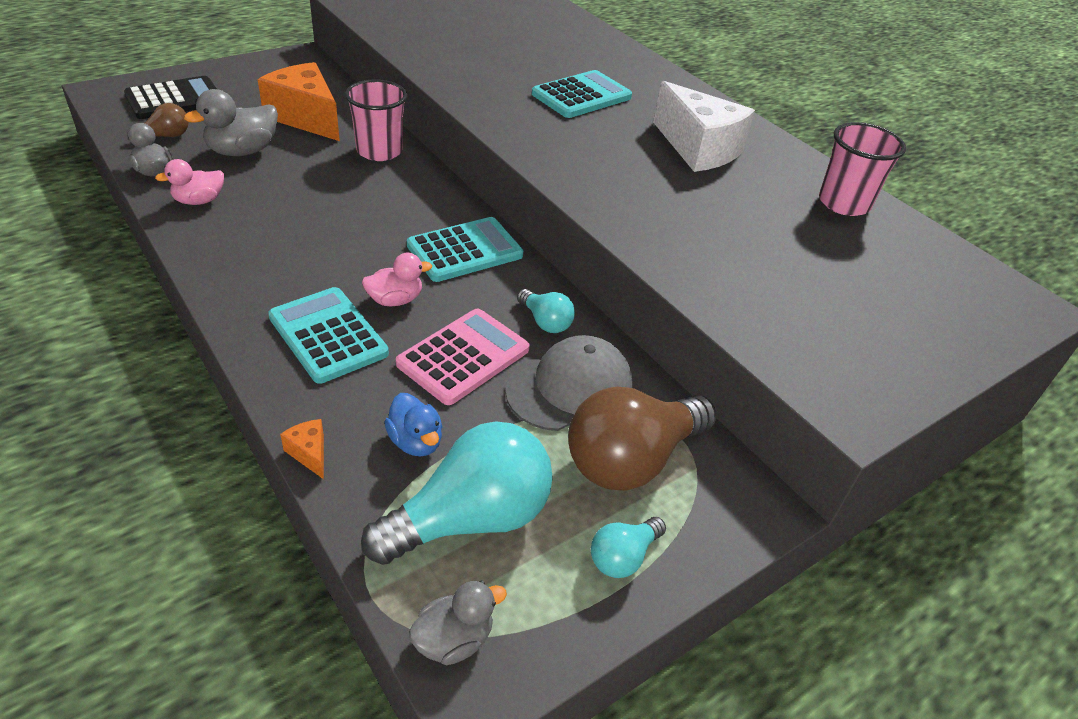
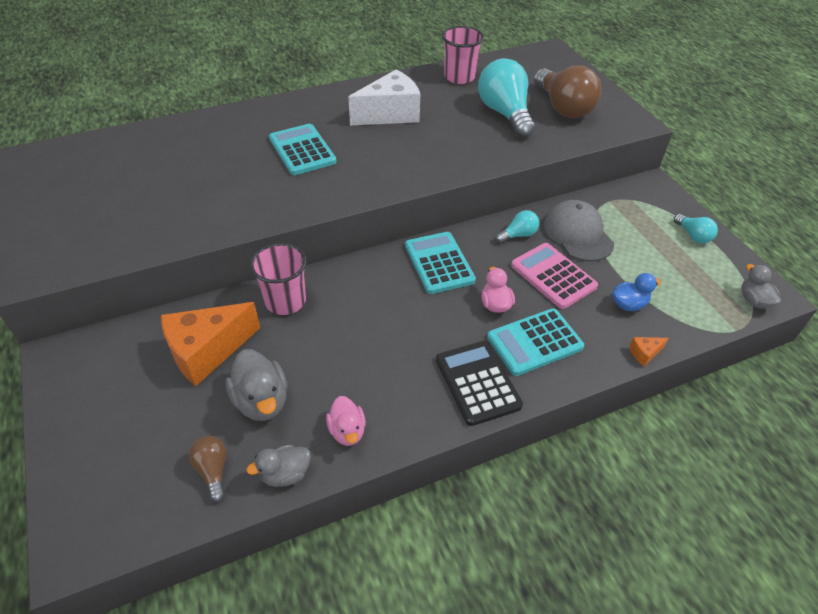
camera: 75 degrees left, 5 degrees up
black calculator [124,76,217,119] -> black calculator moved to [436,341,523,426]
turquoise light bulb [361,421,553,565] -> turquoise light bulb moved to [478,58,535,138]
brown light bulb [568,387,716,490] -> brown light bulb moved to [534,65,602,118]

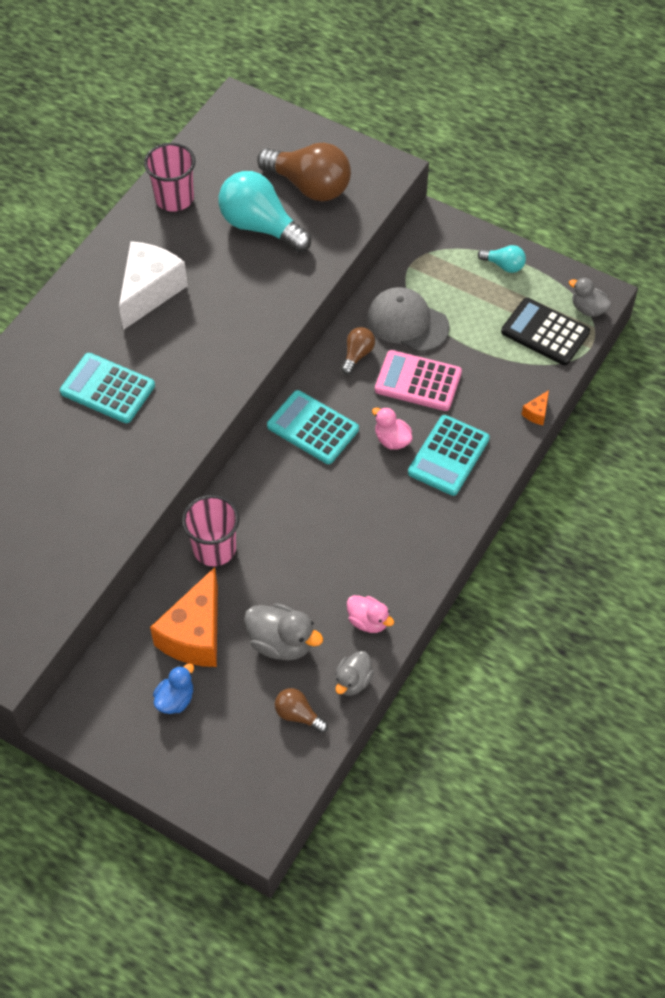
camera: 35 degrees left, 10 degrees up
black calculator [436,341,523,426] -> black calculator moved to [501,297,590,365]
turquoise light bulb [495,210,540,243] -> brown light bulb [341,327,375,375]
blue duck [612,273,661,311] -> blue duck moved to [153,663,194,714]

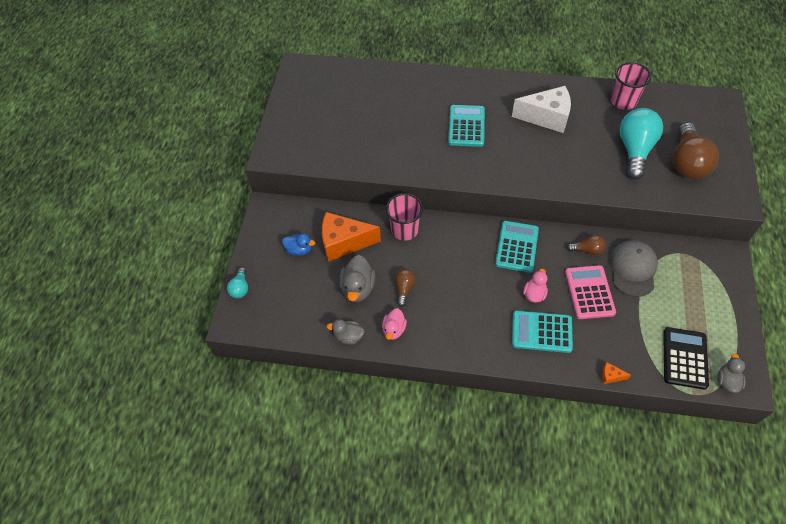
camera: 70 degrees right, 0 degrees up
brown light bulb [275,688,328,733] -> brown light bulb moved to [395,269,416,307]
turquoise light bulb [478,245,526,273] -> turquoise light bulb moved to [227,267,248,298]

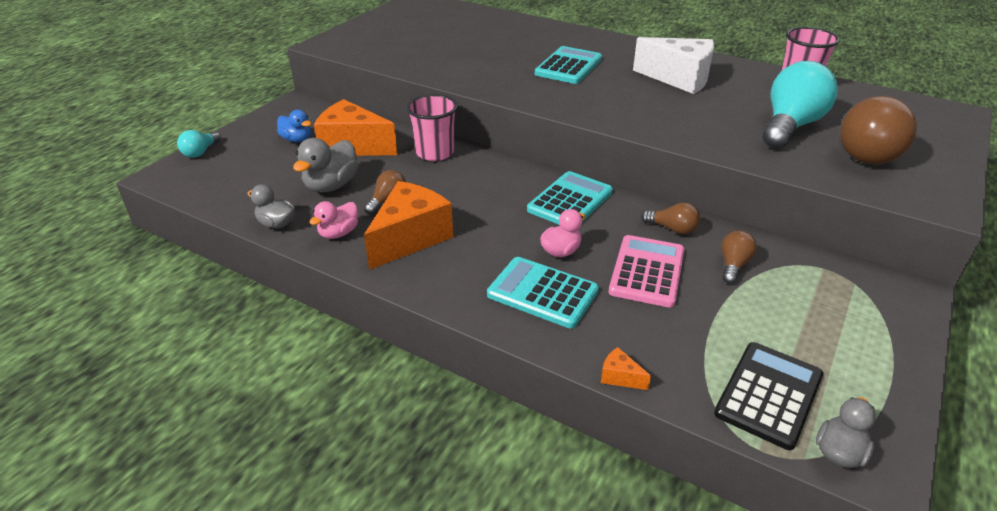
camera: 20 degrees right, 20 degrees down
grey cap [609,240,658,297] -> brown light bulb [721,230,757,284]
none -> orange cheese [364,181,453,270]

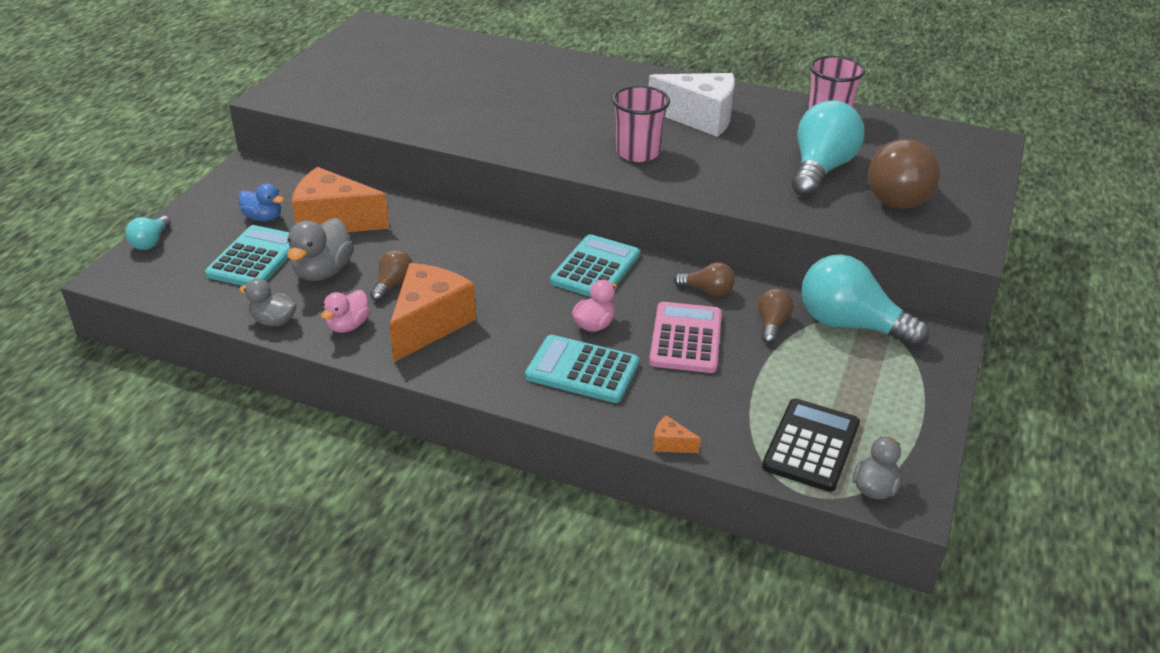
camera: 10 degrees left, 0 degrees up
pink cup [406,94,458,161] -> pink cup moved to [612,85,670,162]
turquoise calculator [535,46,602,84] -> turquoise calculator moved to [205,225,291,286]
none -> turquoise light bulb [801,254,929,348]

